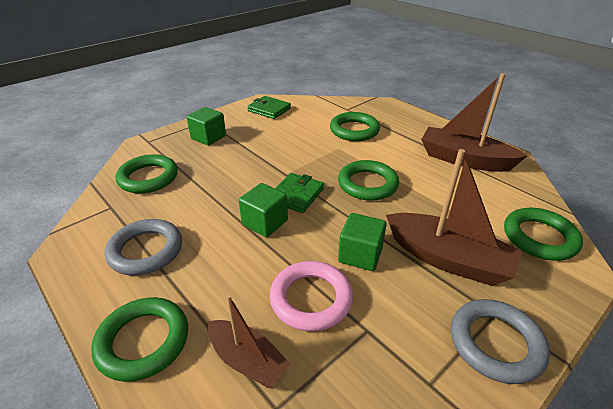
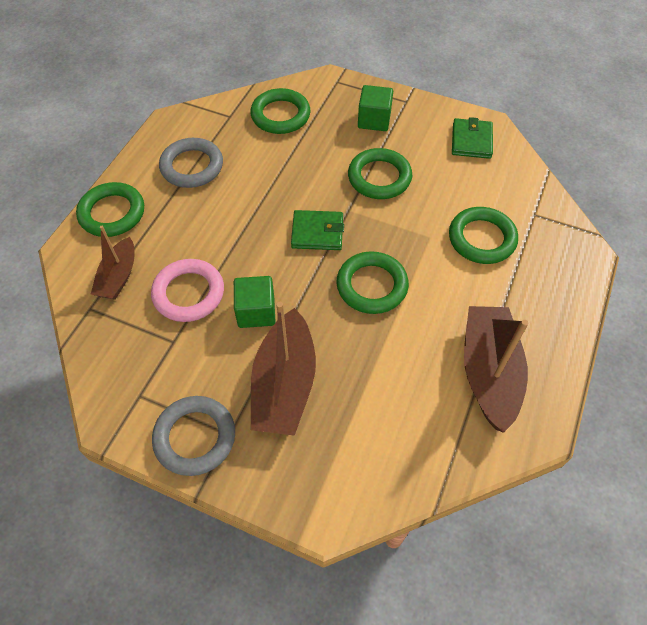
camera: 65 degrees right, 20 degrees up
green cube [239,183,288,237] -> none
green ring [504,208,583,261] -> green ring moved to [348,148,412,199]

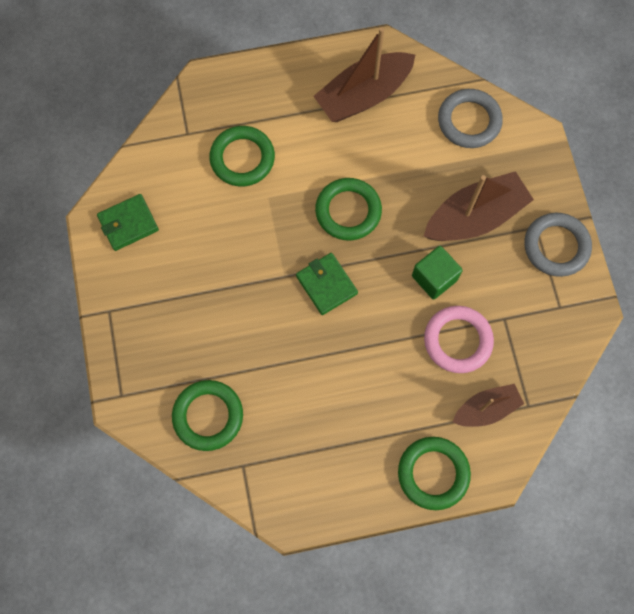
camera: 125 degrees left, 15 degrees up
grey ring [159,138,223,188] -> grey ring moved to [438,89,503,148]
green ring [348,148,412,199] -> none
green cube [358,85,393,131] -> none

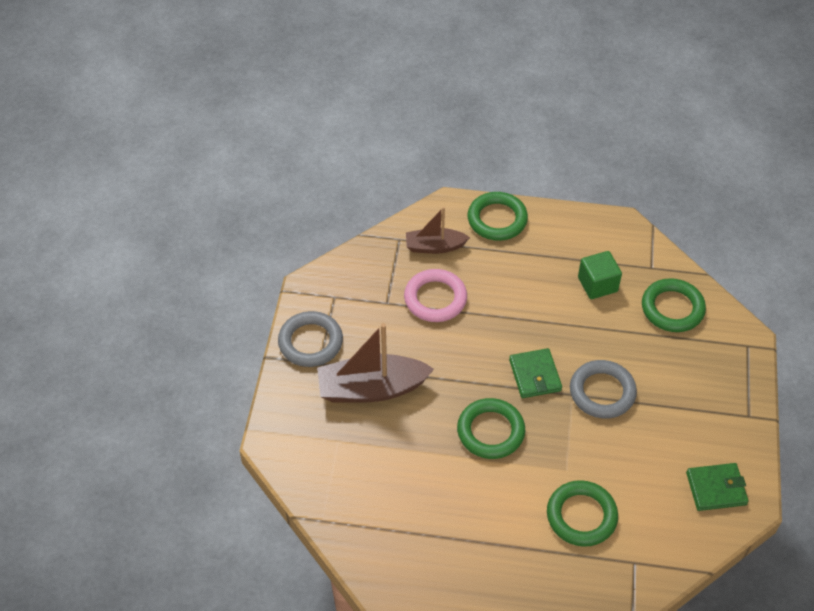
camera: 160 degrees left, 20 degrees down
brown boat [313,27,415,122] -> none
green cube [412,246,463,300] -> green cube moved to [578,251,622,299]
grey ring [438,89,503,148] -> grey ring moved to [570,360,637,418]

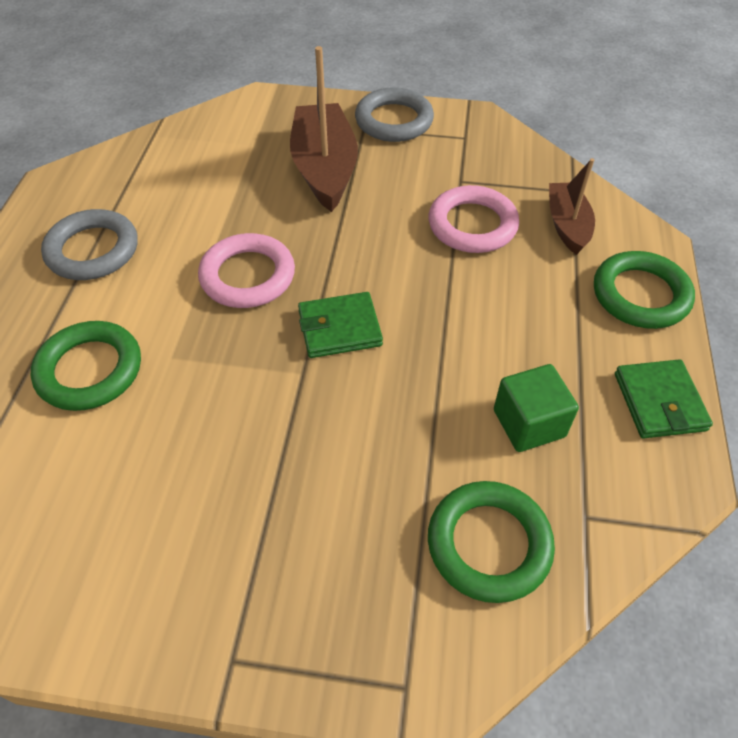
camera: 90 degrees right, 0 degrees up
green ring [457,398,525,459] -> pink ring [198,233,295,308]
grey ring [570,360,637,418] -> grey ring moved to [41,209,137,280]
green wallet [686,463,749,511] -> green wallet moved to [615,359,713,439]

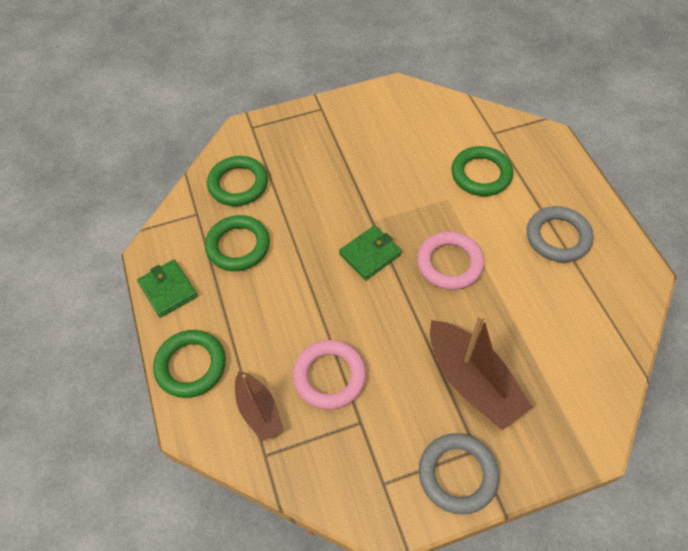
camera: 155 degrees right, 5 degrees up
green cube [494,364,579,452] -> green ring [205,215,270,271]

